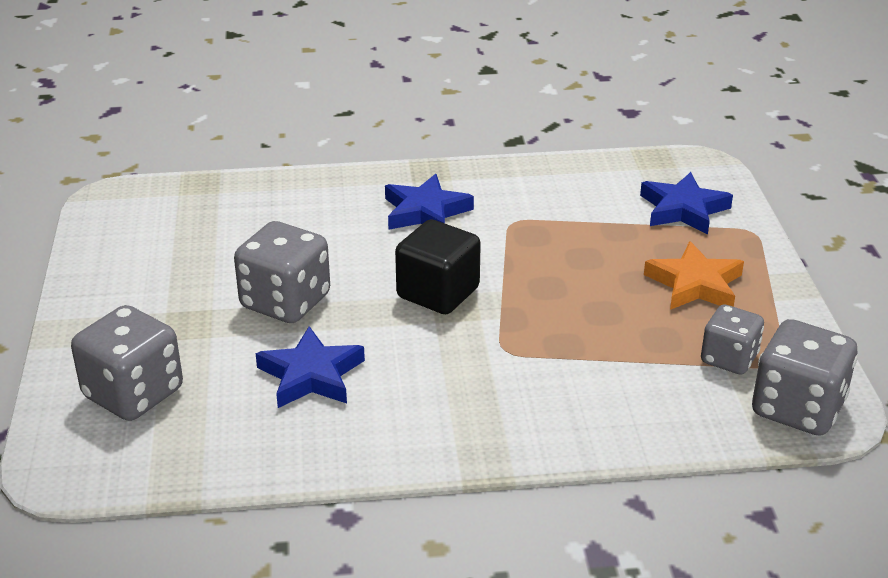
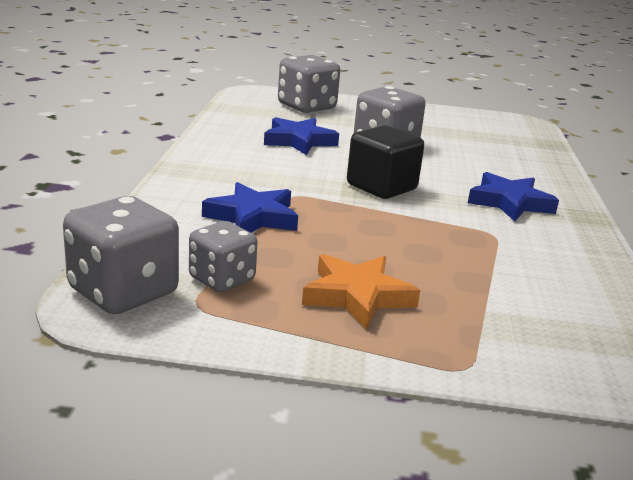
camera: 100 degrees right, 10 degrees down
blue star [640,172,733,235] -> blue star moved to [202,182,298,233]

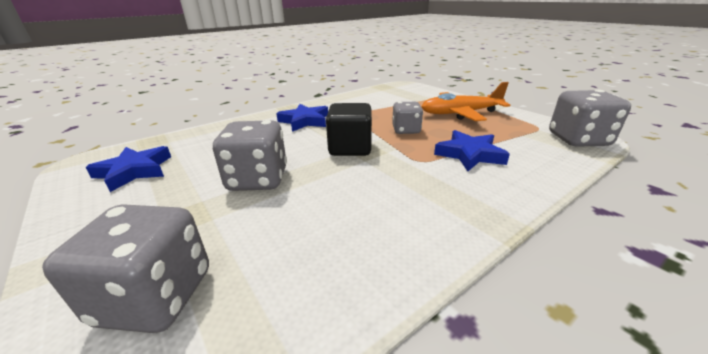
camera: 130 degrees left, 5 degrees up
grey dice [189,221,258,292] -> grey dice moved to [392,102,423,134]
blue star [264,117,339,155] -> blue star moved to [86,146,171,192]
orange star [302,254,420,330] -> orange plane [421,82,510,121]

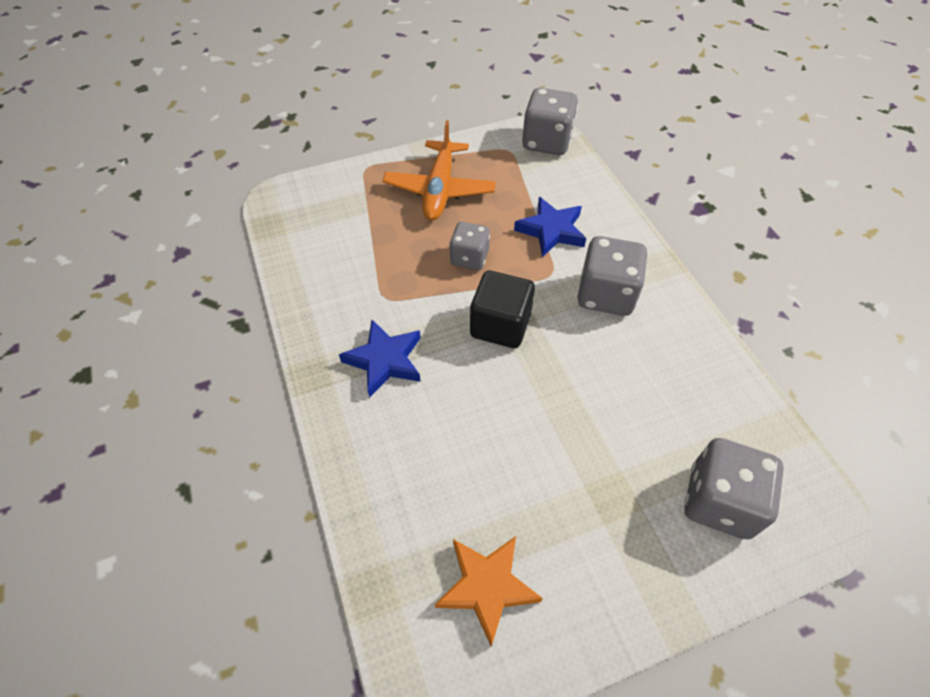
camera: 75 degrees left, 25 degrees up
blue star [86,146,171,192] -> orange star [435,536,543,647]
grey dice [213,120,287,191] -> grey dice moved to [577,236,648,316]

